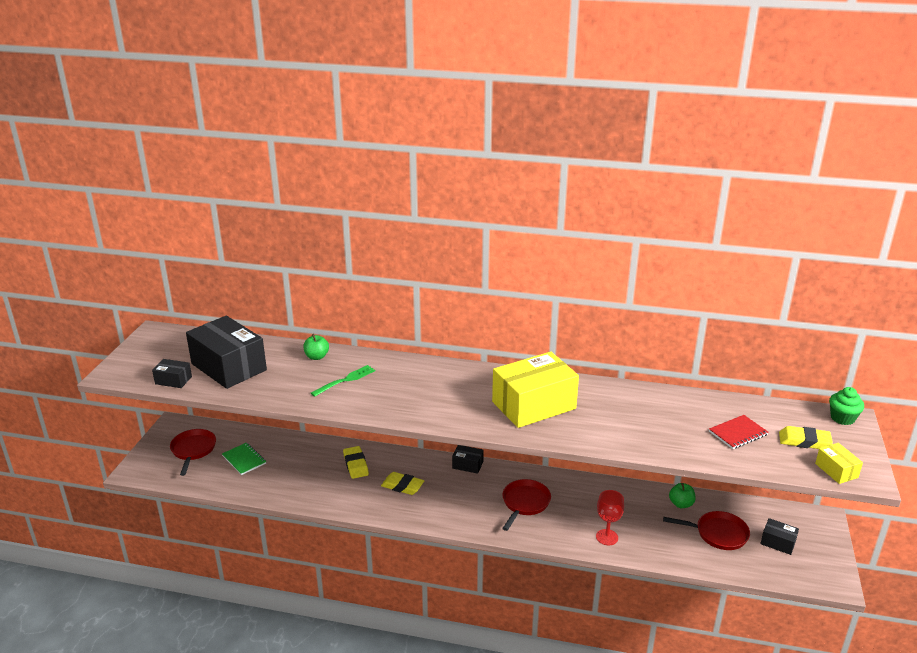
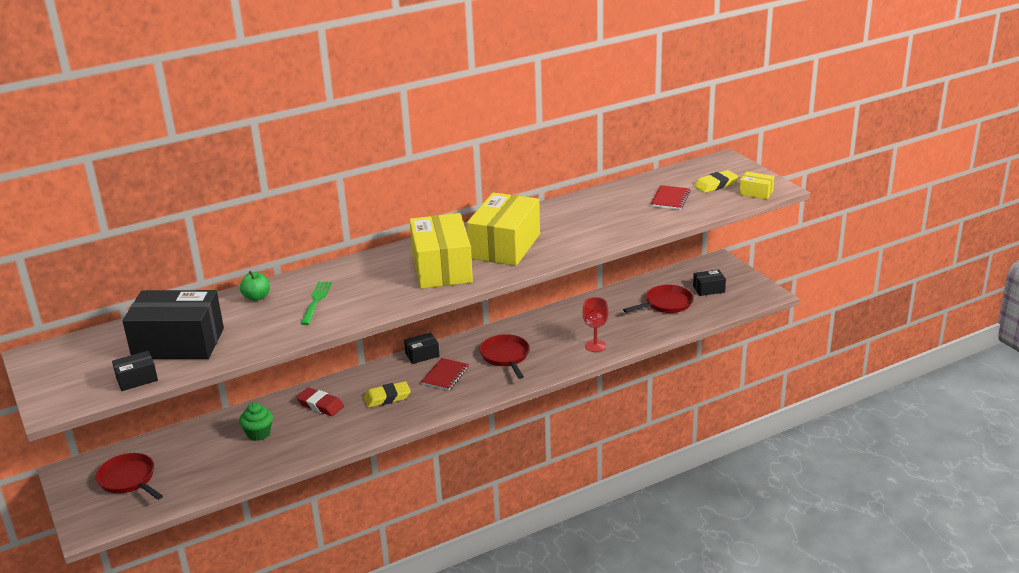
camera: 40 degrees left, 0 degrees up
green notebook [222,443,266,475] -> none
yellow eraser [343,446,369,479] -> red eraser [296,388,344,416]
green apple [669,483,695,508] -> none
green cupcake [829,387,864,425] -> green cupcake moved to [239,402,273,441]
none -> yellow box [409,213,473,289]
none -> red notebook [421,358,469,390]

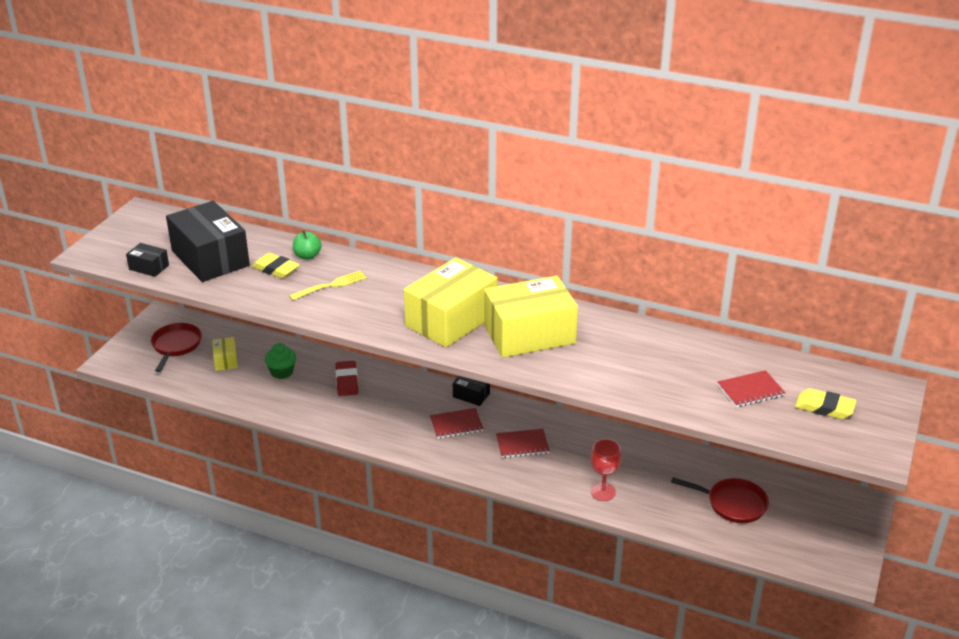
camera: 50 degrees right, 5 degrees up
green fork [301,281,332,325] -> yellow fork [289,271,367,300]
yellow eraser [363,381,411,408] -> yellow eraser moved to [252,253,300,279]
red pan [480,334,529,379] -> red notebook [496,429,550,458]
black box [693,270,726,296] -> none
yellow box [739,172,775,200] -> yellow box moved to [212,337,238,371]

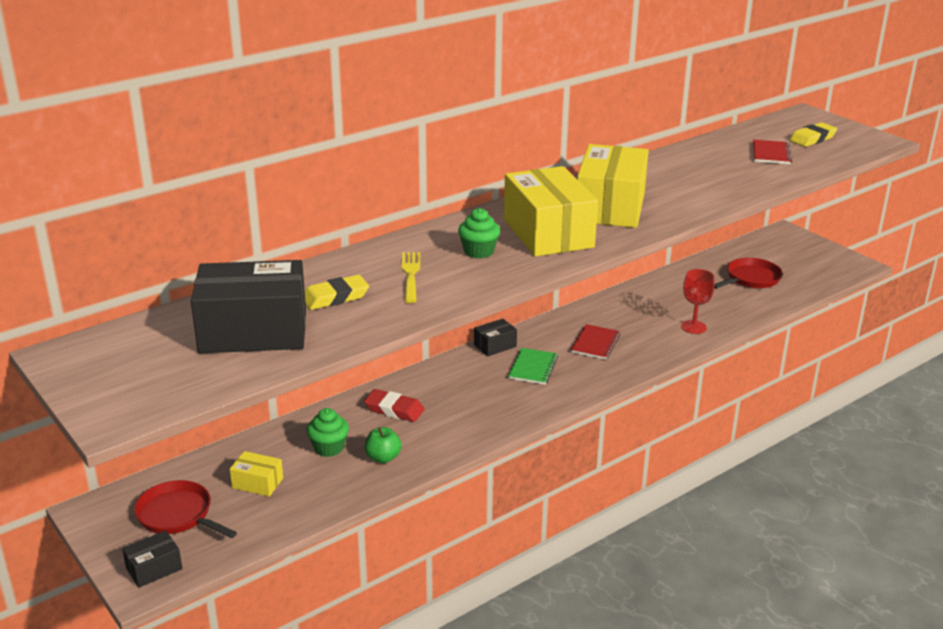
camera: 60 degrees left, 5 degrees down
black box [126,243,169,277] -> black box moved to [122,531,182,588]
green apple [293,230,322,260] -> green apple moved to [365,427,401,463]
red notebook [430,408,484,439] -> green notebook [508,348,558,385]
none -> green cupcake [458,208,500,259]

